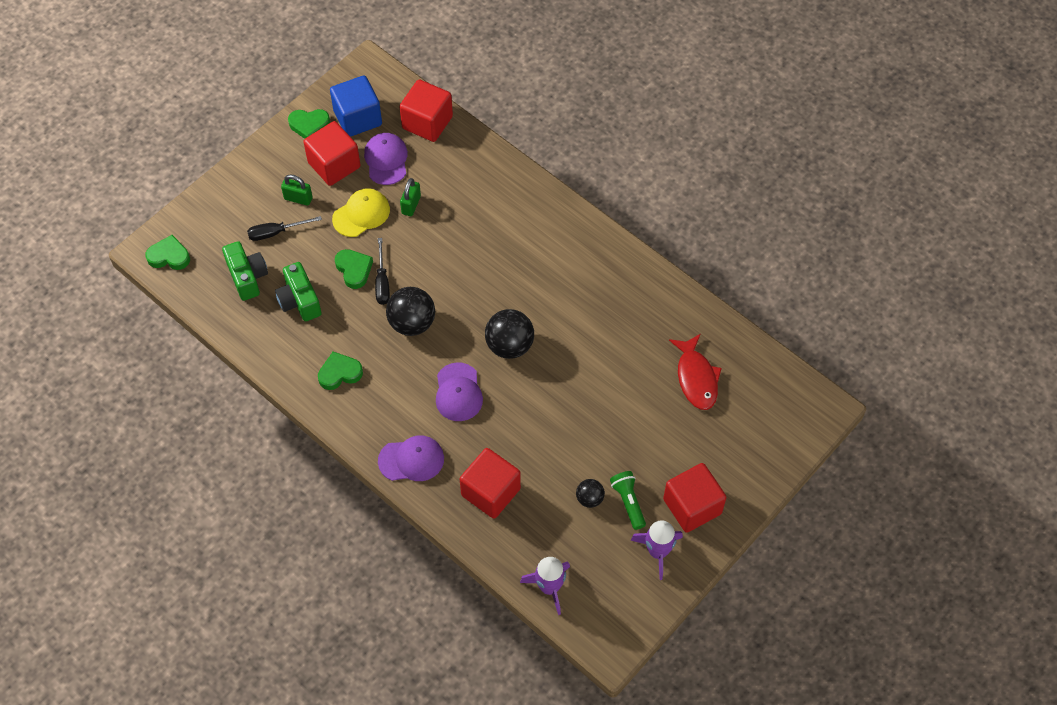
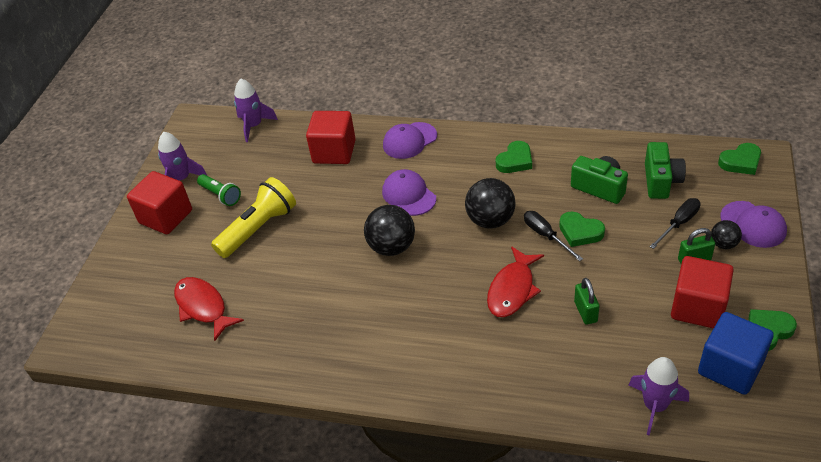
camera: 155 degrees right, 15 degrees down
green camera [222,241,268,301] -> green camera turned 120 degrees counterclockwise [645,142,686,199]
yellow cap [332,188,390,237] -> none
purple cap [364,133,408,185] -> purple cap moved to [720,201,787,248]
red cube [399,80,453,142] -> purple rocket [629,357,689,436]
black ball [576,479,605,508] -> black ball moved to [711,220,742,249]
none -> yellow flashlight [211,177,296,258]
none -> red fish [487,246,544,317]

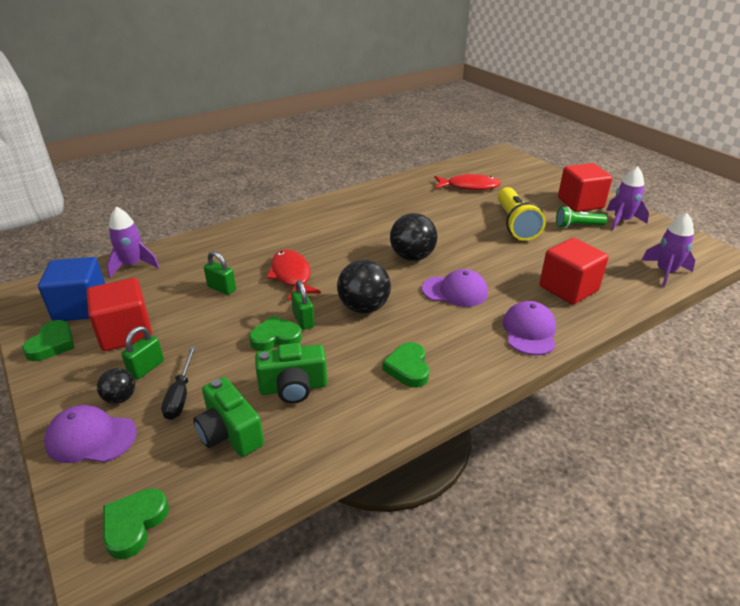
camera: 130 degrees right, 10 degrees down
black screwdriver [524,211,583,261] -> green padlock [291,280,315,330]

